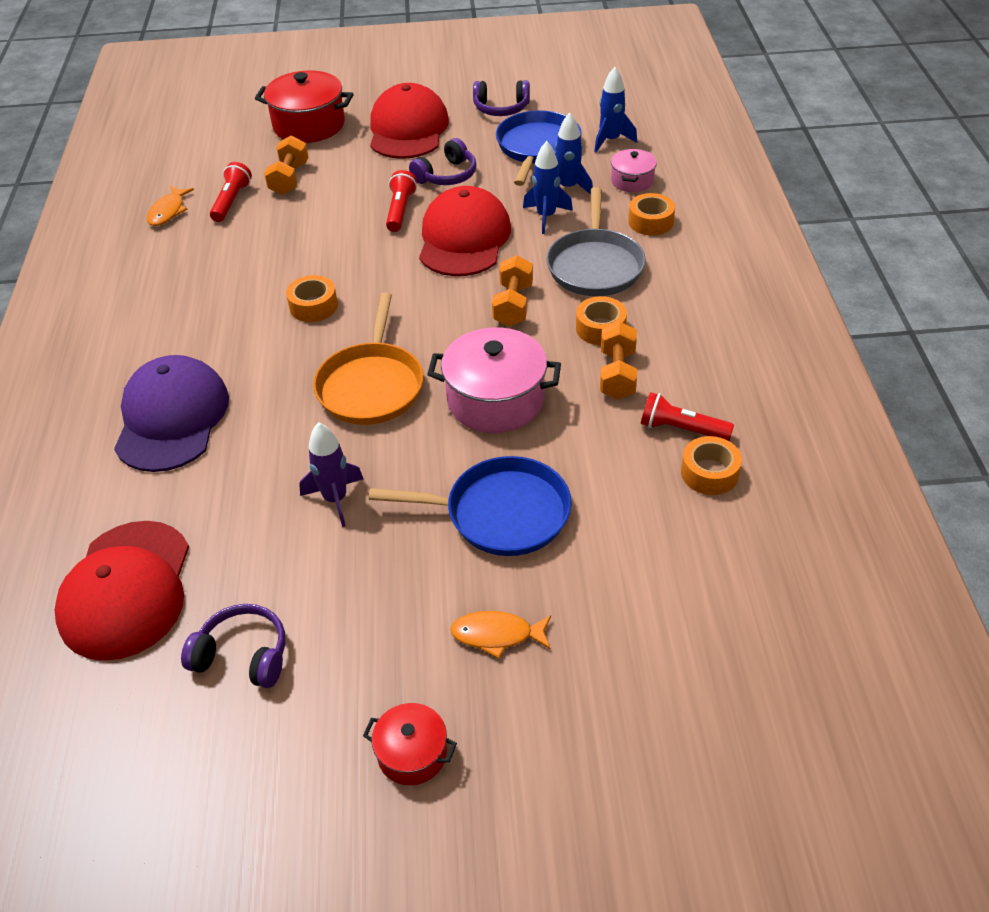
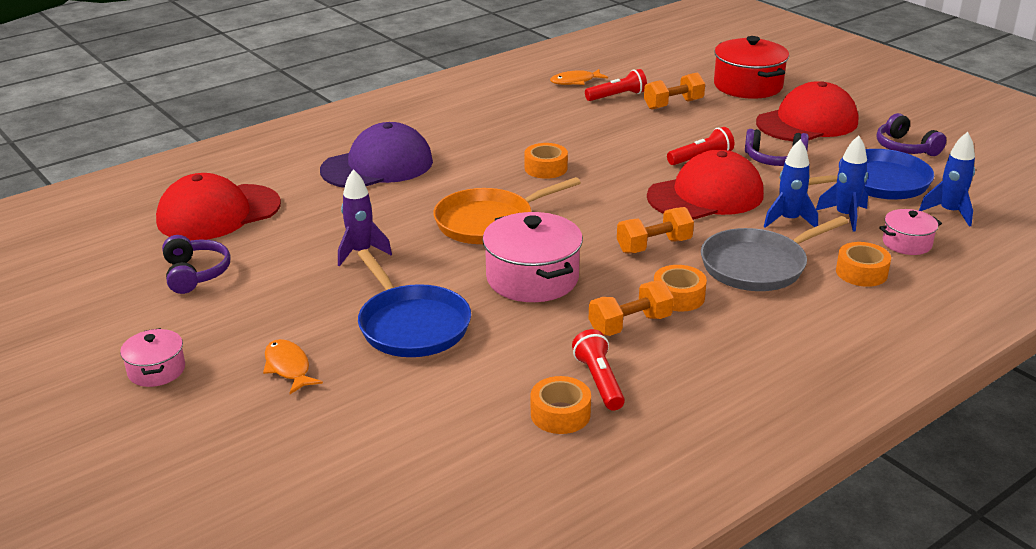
camera: 55 degrees right, 15 degrees down
red pot [363,703,457,785] -> pink pot [120,328,185,387]

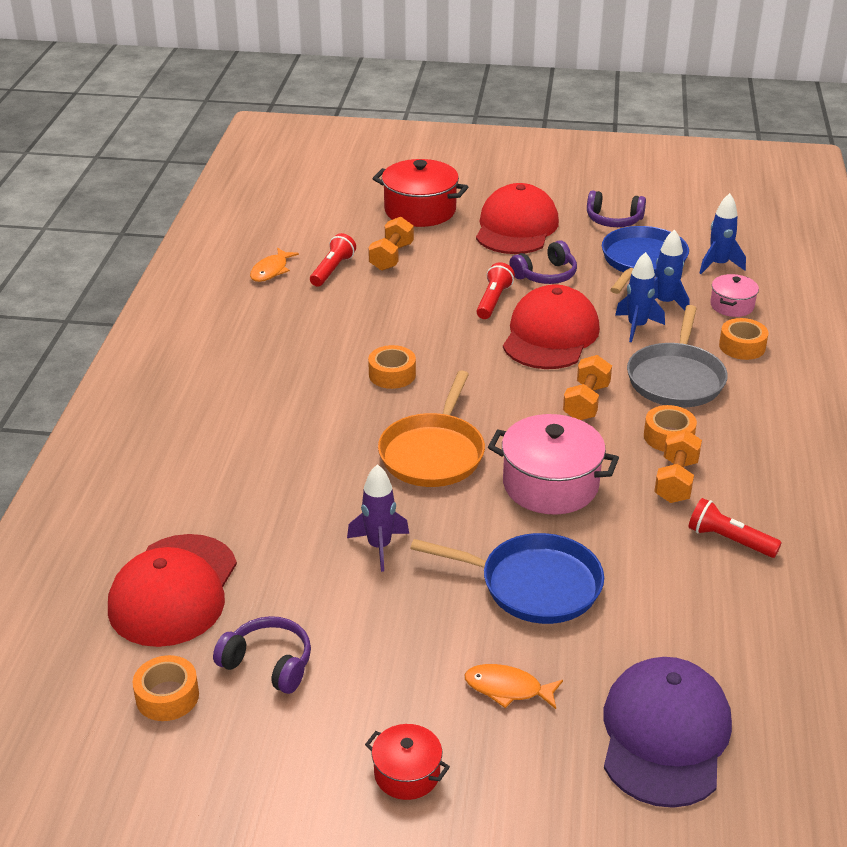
camera: 45 degrees left, 5 degrees up
pink pot [120,328,185,387] -> red pot [365,724,450,800]
purple cap [320,122,433,188] -> purple cap moved to [604,657,732,808]
orange tape [531,376,591,434] -> orange tape moved to [133,655,199,721]

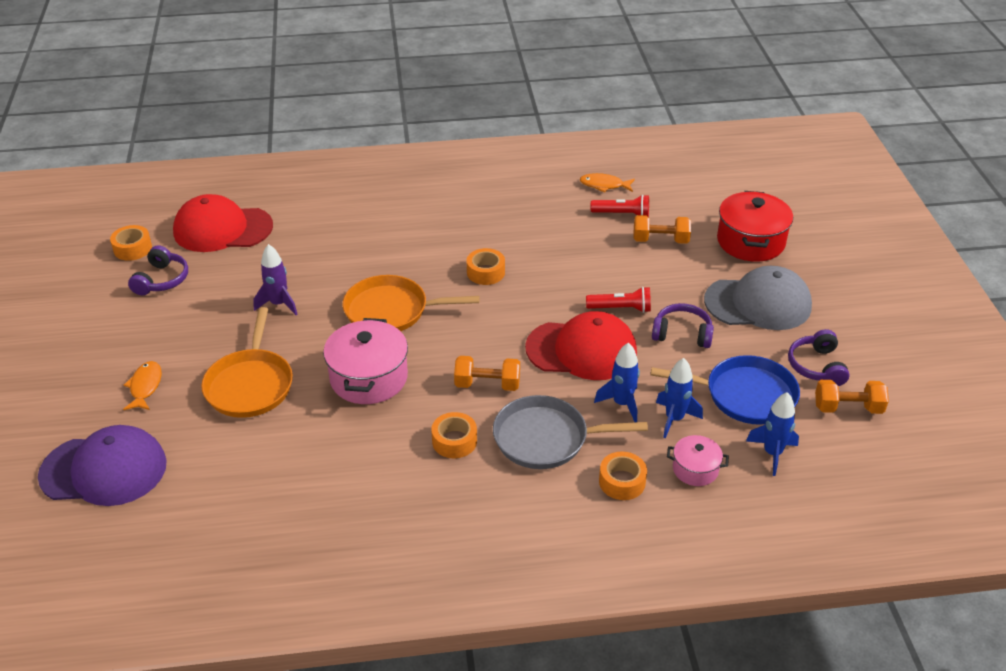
camera: 75 degrees right, 5 degrees up
red pot [365,724,450,800] -> none
blue pan [410,533,604,624] -> orange pan [201,307,293,418]
red cap [476,183,559,254] -> grey cap [704,266,812,330]
purple headphones [509,240,577,284] -> purple headphones turned 150 degrees clockwise [652,303,714,348]
orange dumbbell [654,429,702,503] -> orange dumbbell moved to [815,380,889,414]
red flashlight [688,498,782,558] -> none

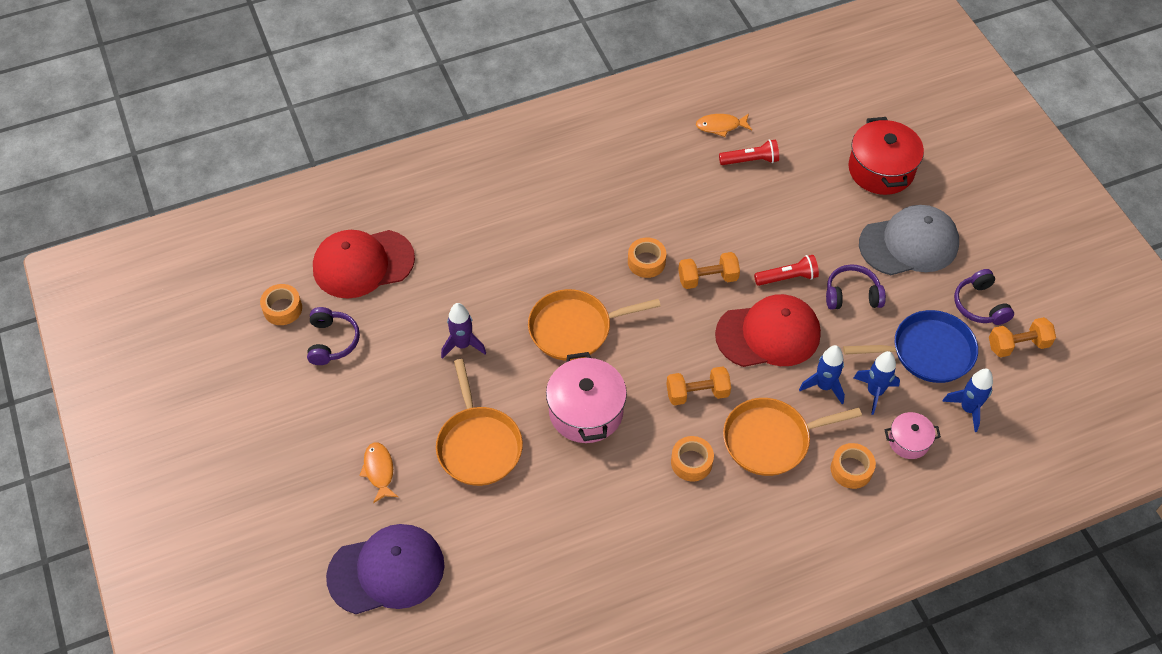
camera: 15 degrees left, 15 degrees up
grey pan [493,395,648,469] -> orange pan [723,398,862,476]
orange dumbbell [633,215,691,244] -> orange dumbbell moved to [678,252,740,289]

